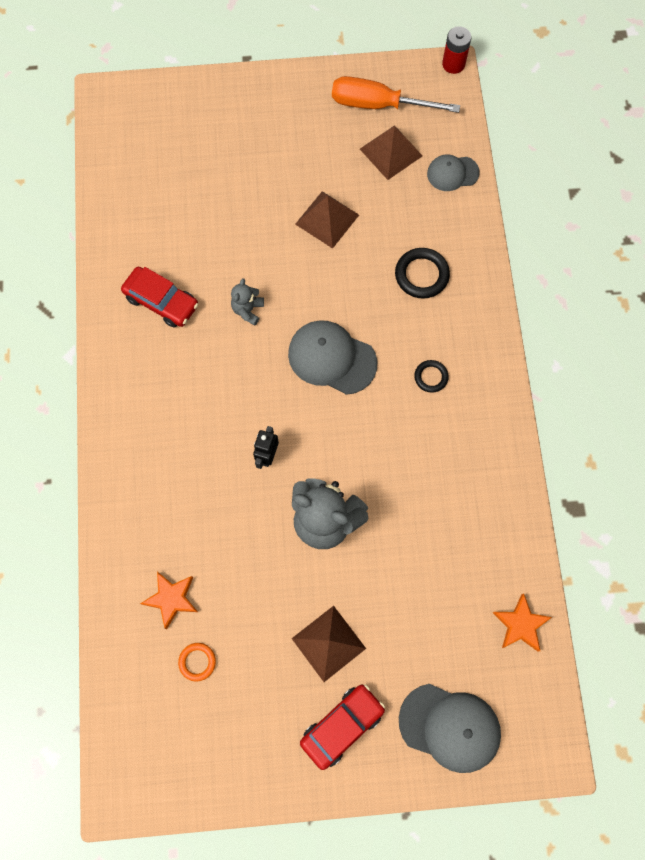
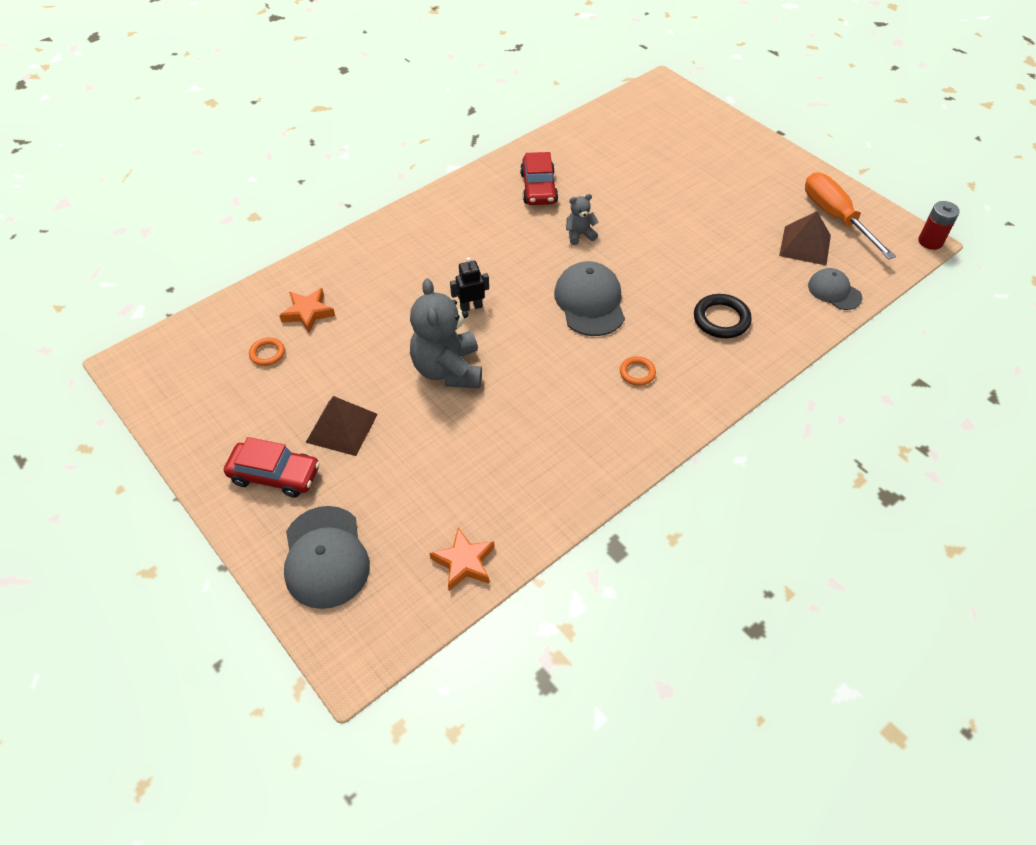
camera: 55 degrees right, 20 degrees down
brown pyramid [295,191,359,249] -> none
black ring [414,360,449,393] -> orange ring [620,356,656,386]

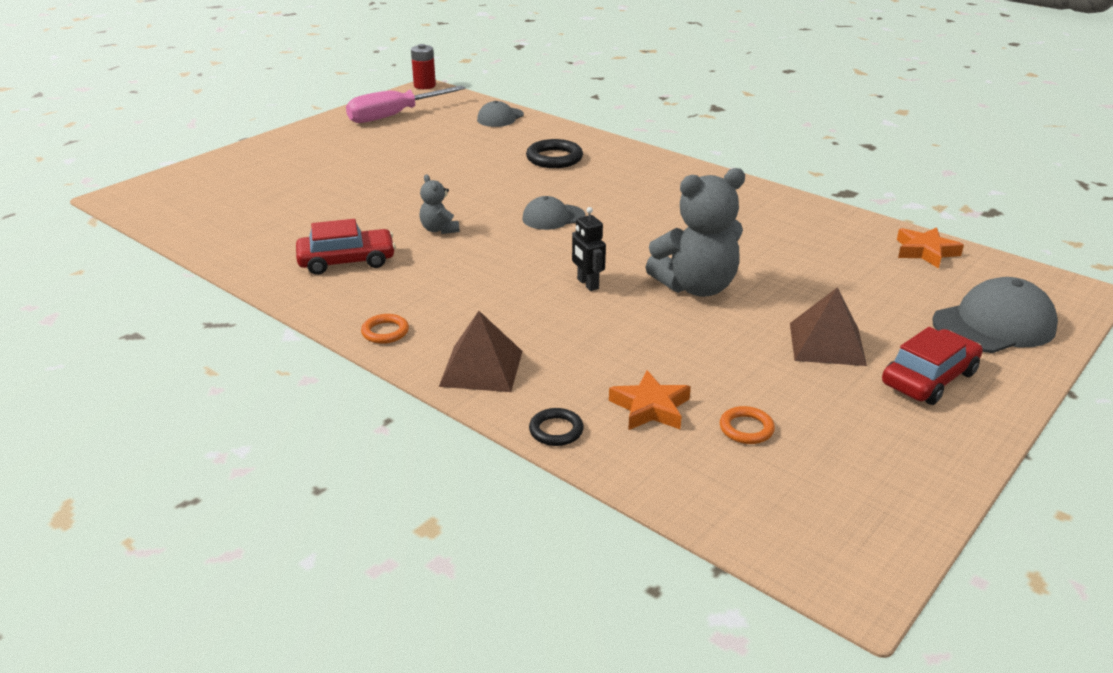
camera: 100 degrees left, 20 degrees down
red car [224,437,320,498] -> red car turned 45 degrees clockwise [882,327,983,405]
grey cap [554,261,625,336] -> grey cap [522,196,585,230], size x0.61
orange ring [620,356,656,386] -> orange ring moved to [361,314,409,344]
brown pyramid [779,211,831,265] -> brown pyramid moved to [439,311,523,392]
orange screwdriver [805,172,896,259] -> pink screwdriver [346,86,466,123]
none -> black ring [529,408,584,446]

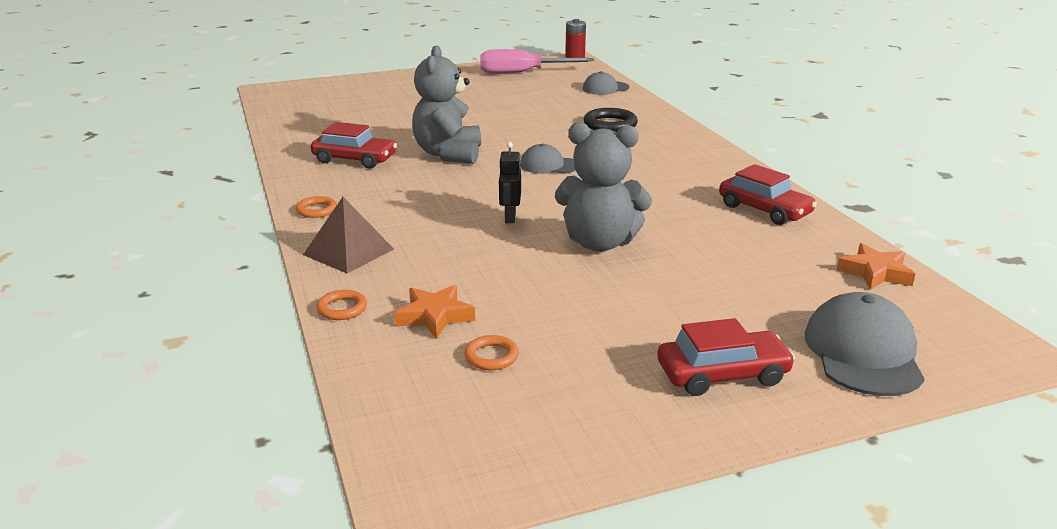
camera: 30 degrees right, 5 degrees down
grey teddy bear [419,174,460,234] -> grey teddy bear [412,45,481,164], size x2.06
black ring [529,408,584,446] -> orange ring [316,290,367,320]
brown pyramid [790,287,867,366] -> none
grey cap [932,277,1058,353] -> grey cap turned 90 degrees counterclockwise [805,292,925,396]
none -> red car [719,164,817,225]

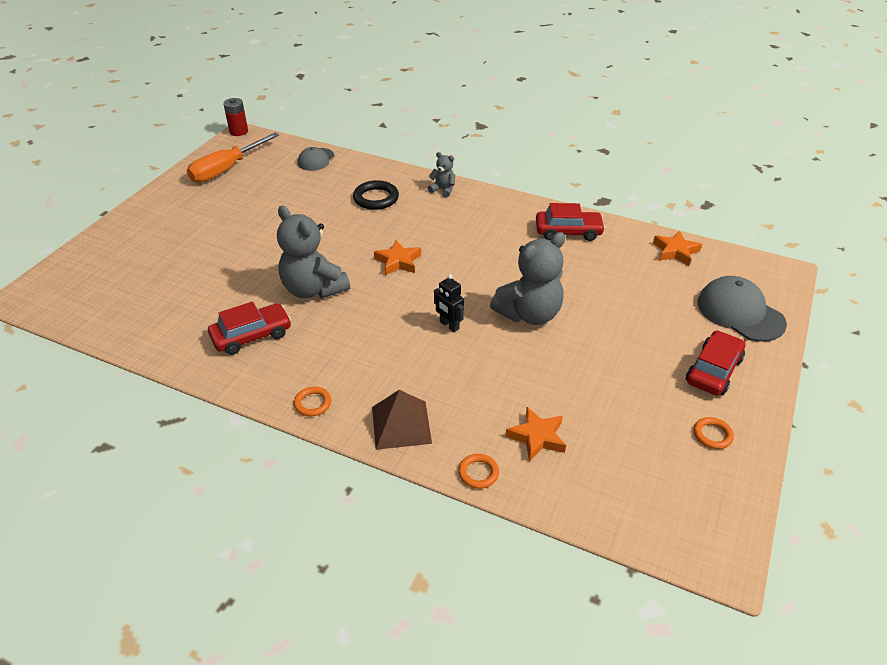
camera: 45 degrees left, 15 degrees up
orange ring [464,335,519,370] -> orange ring moved to [694,417,734,449]
pink screwdriver [480,49,594,74] -> orange screwdriver [187,133,279,183]
grey cap [520,144,576,174] -> orange star [374,240,421,275]
none -> grey teddy bear [428,152,455,197]

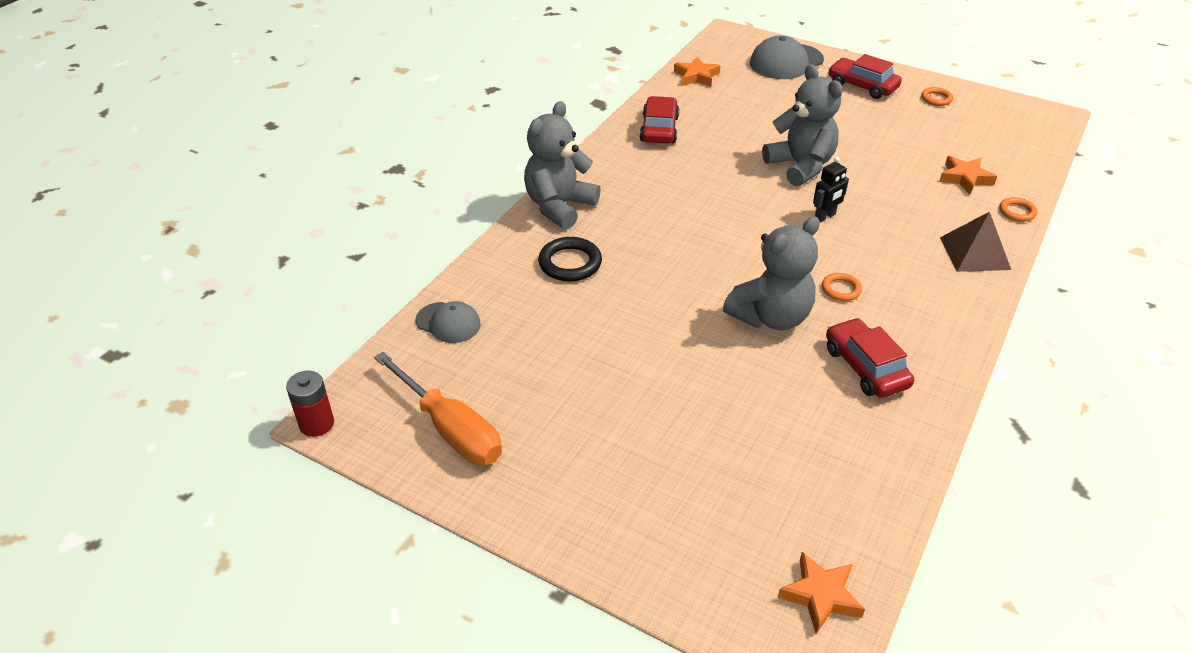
camera: 85 degrees left, 0 degrees up
orange ring [294,387,331,416] -> orange ring moved to [822,273,862,301]
orange star [374,240,421,275] -> orange star moved to [778,552,865,634]
grey teddy bear [428,152,455,197] -> grey teddy bear [524,101,601,229], size x2.06

